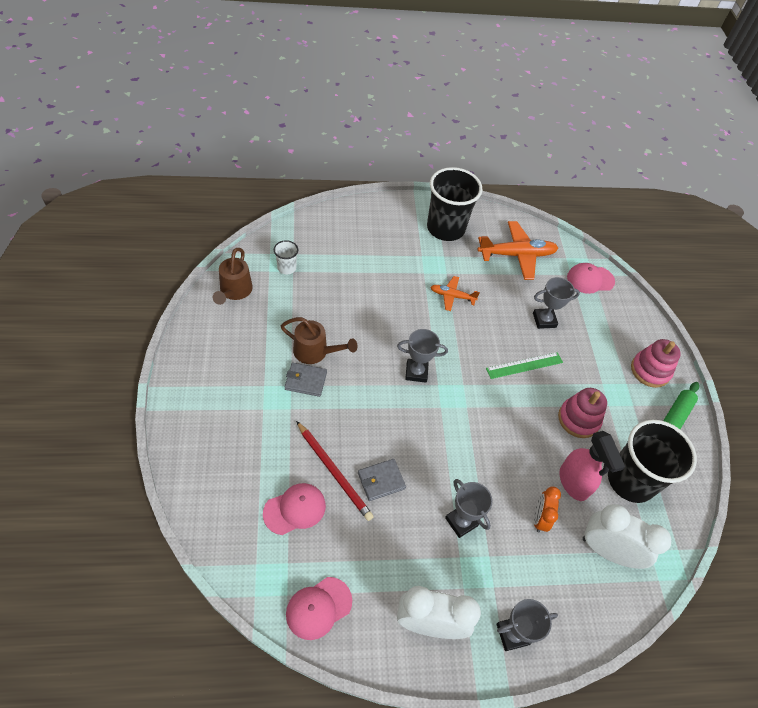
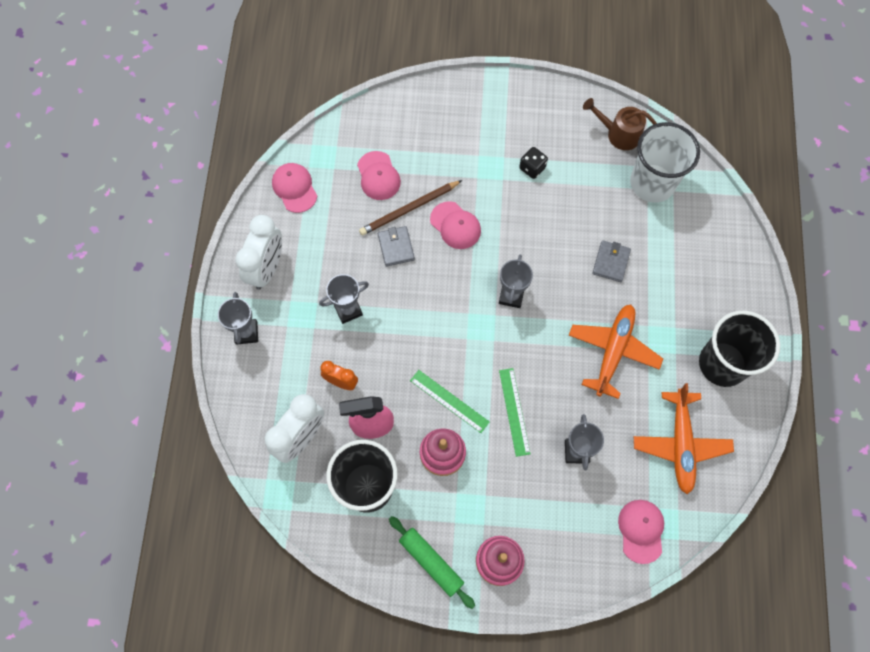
camera: 105 degrees right, 15 degrees up
white cup [274,240,298,274] -> white cup [630,122,700,203], size x2.23
brown watering can [281,317,358,364] -> none
grey wallet [285,362,327,397] -> grey wallet moved to [592,240,631,282]
red pencil [296,421,374,521] -> brown pencil [359,180,462,236]
orange plane [430,276,480,311] -> orange plane [569,304,663,399], size x1.81
none -> green ruler [410,370,490,433]
none -> pink cap [430,201,481,249]
none -> black dice [519,147,548,179]

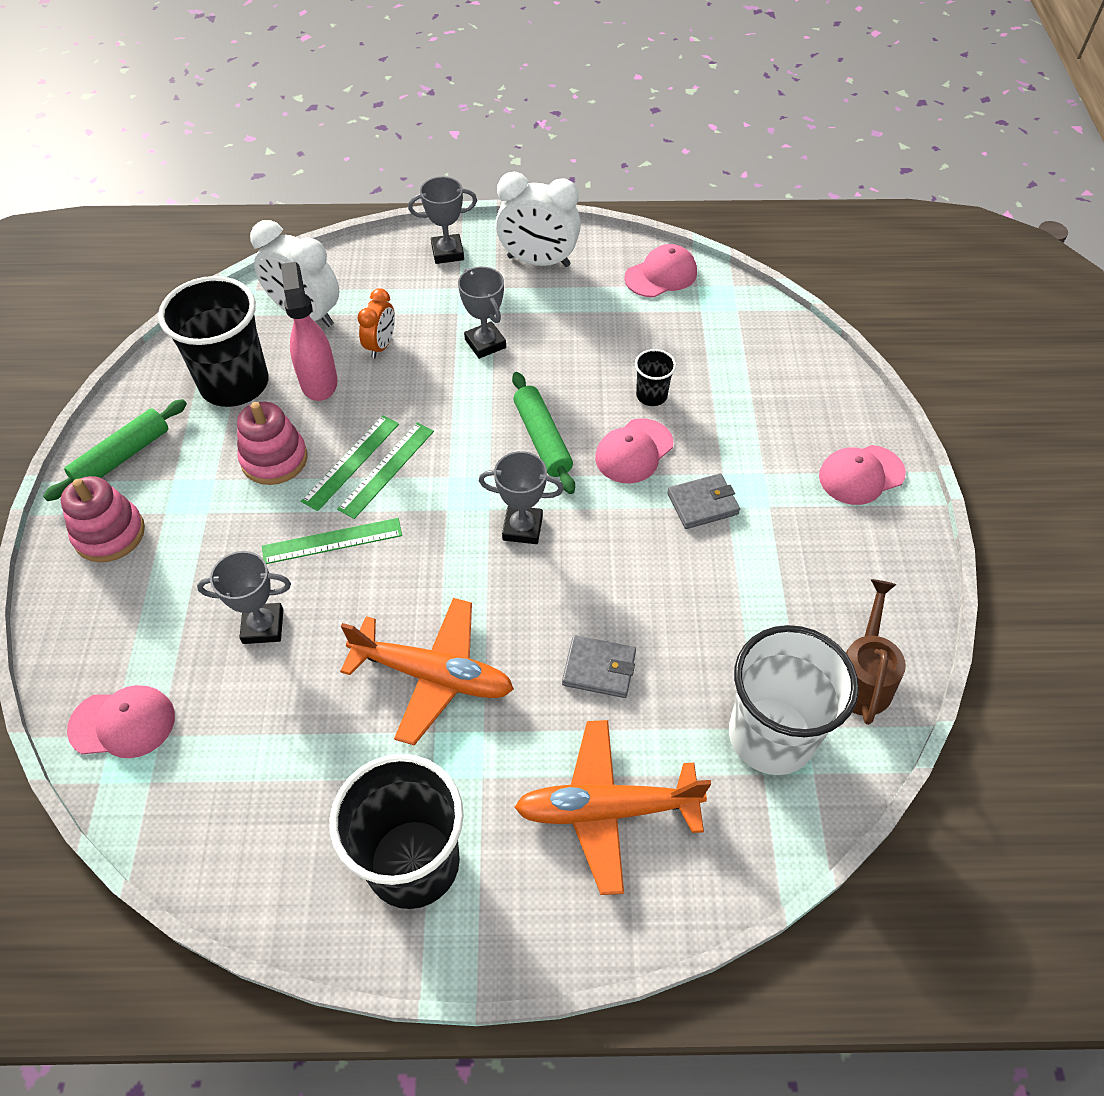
camera: 85 degrees right, 15 degrees down
pink cap [357,151,401,200] -> pink cap moved to [819,445,906,505]
brown pencil [359,180,462,236] -> black cup [635,349,676,406]
grey wallet [378,226,415,267] -> grey wallet moved to [667,473,740,529]
black dice [519,147,548,179] -> none
orange plane [634,383,734,494] -> orange plane moved to [514,720,711,895]
none -> green ruler [337,422,434,519]
none -> green rolling pin [512,372,575,494]

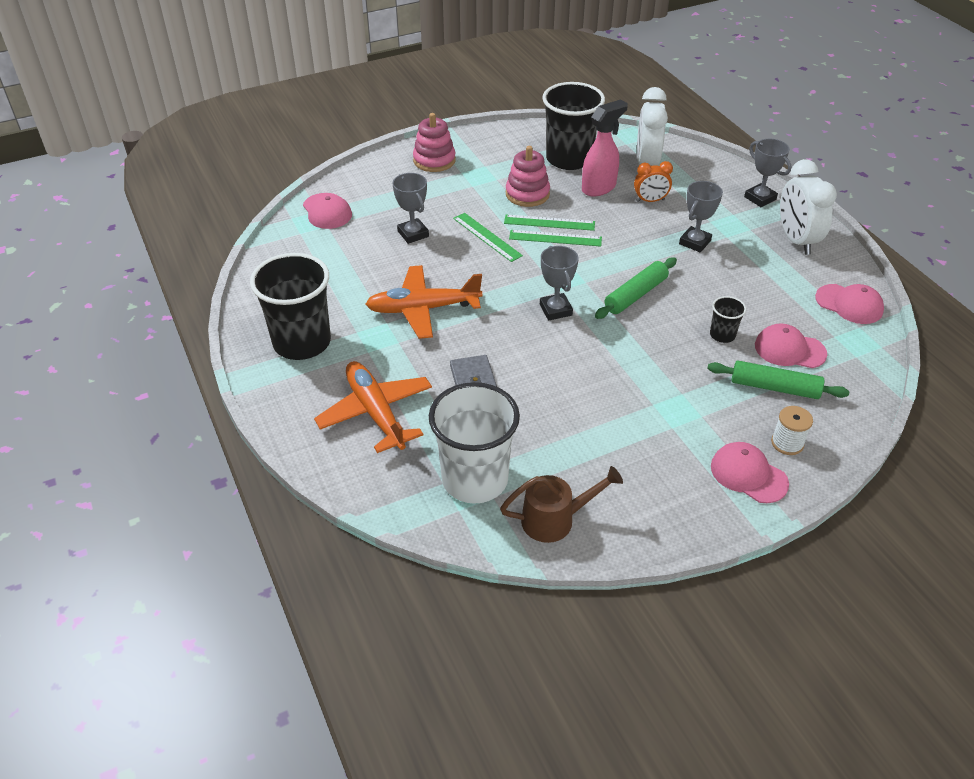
camera: 65 degrees right, 10 degrees down
green rolling pin [43,399,187,501] -> green rolling pin moved to [707,361,849,399]
orange plane [340,598,514,746] -> orange plane turned 90 degrees clockwise [365,265,482,339]
pink cap [595,418,673,483] -> pink cap moved to [755,323,827,368]
grey wallet [667,473,740,529] -> none
none -> white spool [771,406,813,455]

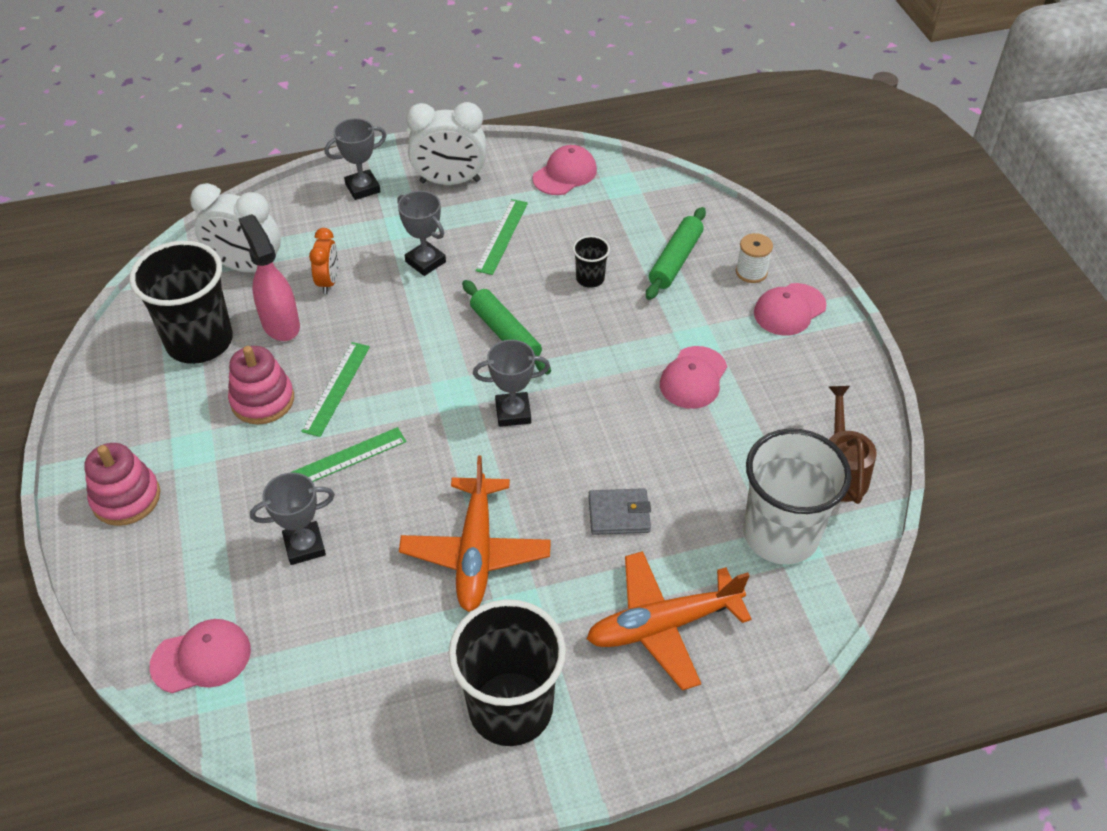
camera: 80 degrees left, 5 degrees up
green ruler [509,230,602,247] -> green ruler moved to [475,199,528,275]
pink cap [755,323,827,368] -> pink cap moved to [660,346,727,409]

